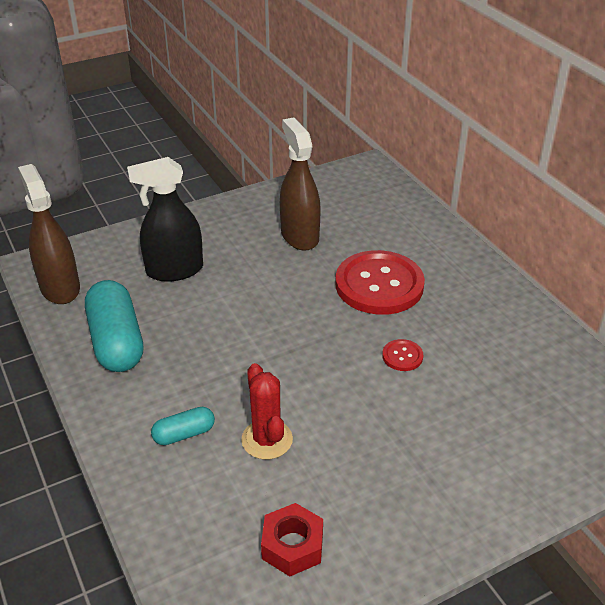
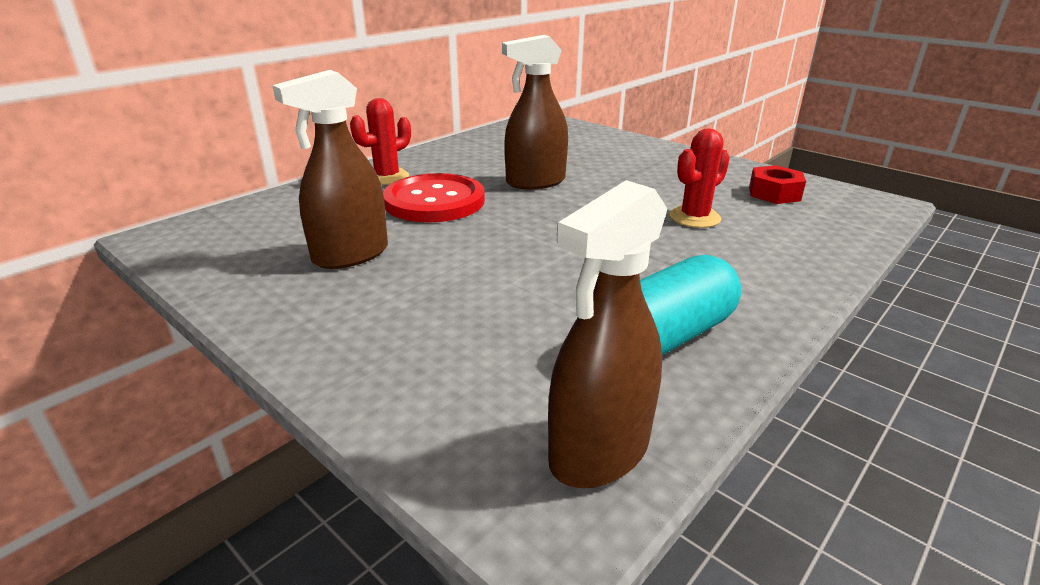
camera: 110 degrees left, 10 degrees down
black spray bottle [127,157,203,282] -> none
turquoise capsule [151,407,215,445] -> none
red button [382,339,423,371] -> brown spray bottle [502,35,568,189]
none -> red cactus [350,98,411,185]

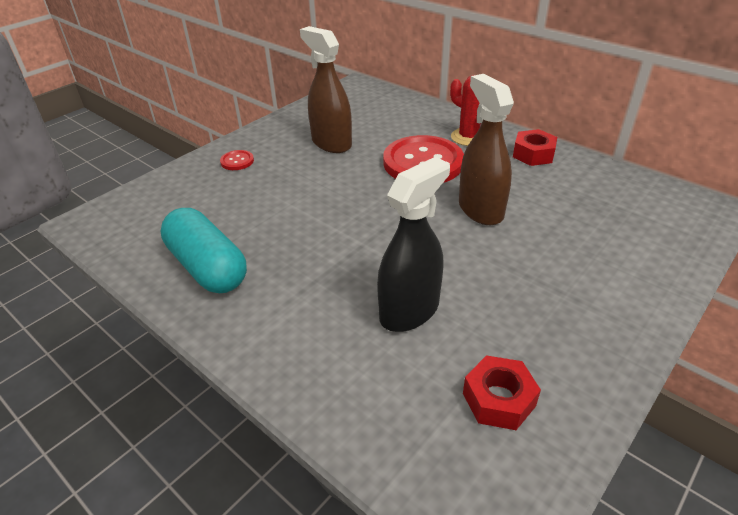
camera: 90 degrees right, 10 degrees up
brown spray bottle [548,180,668,488] -> none
red cactus [670,128,730,228] -> black spray bottle [377,157,450,332]
none -> red button [220,150,254,170]
none -> red nut [513,129,557,166]

